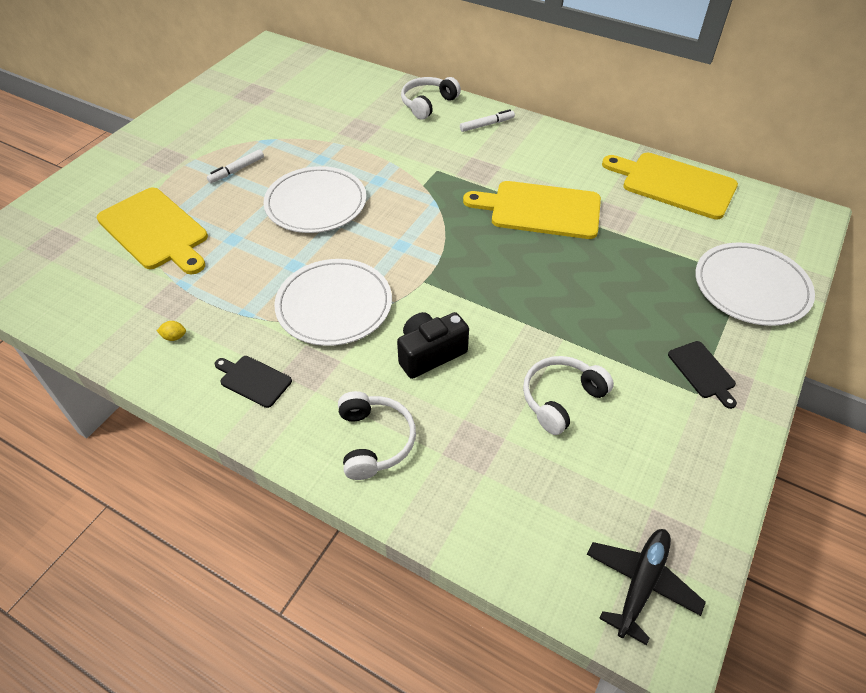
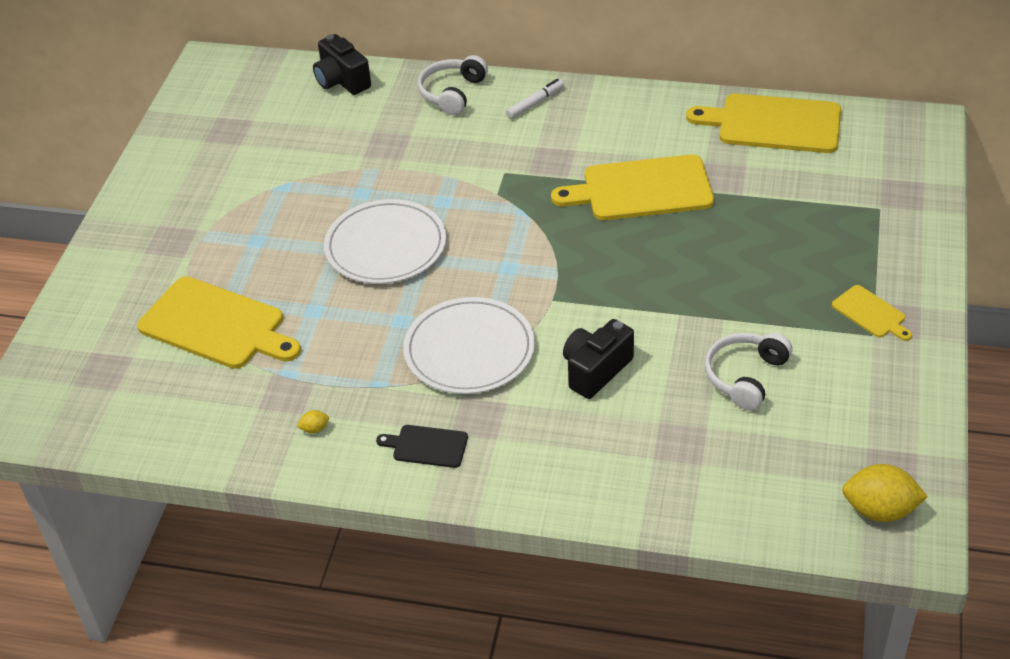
camera: 15 degrees left, 5 degrees down
white marker [207,149,264,183] -> none
white headphones [338,391,416,480] -> none
black plane [587,529,706,645] -> yellow lemon [842,464,928,522]
black cutting board [668,341,737,409] -> yellow cutting board [832,285,912,341]
white plate [695,242,815,326] -> none
none -> black camera [313,34,371,95]

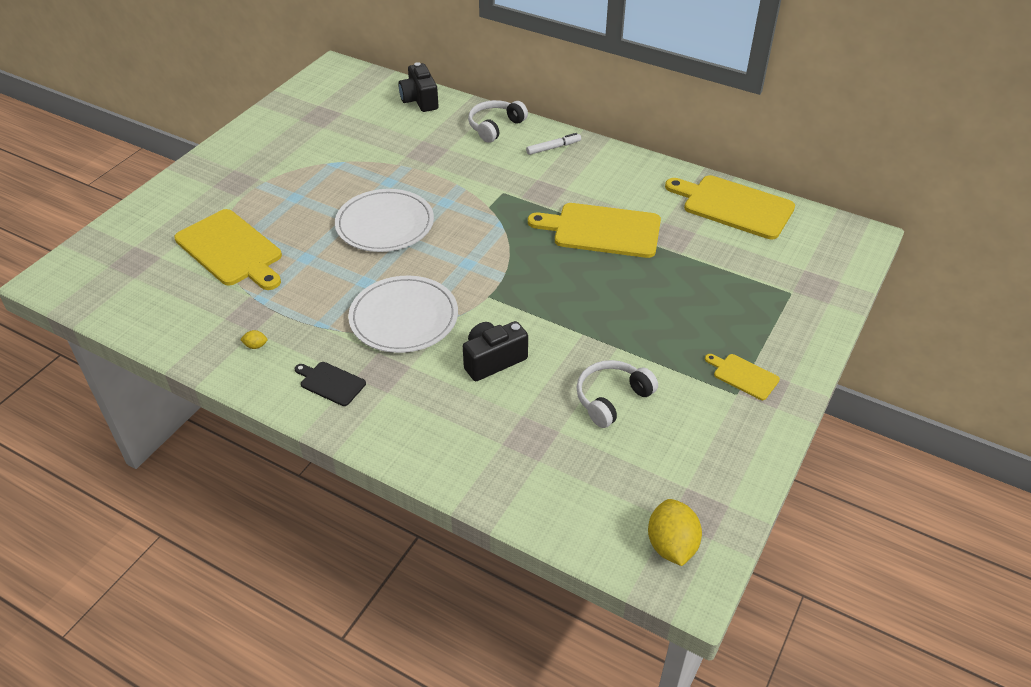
camera: 15 degrees right, 0 degrees up
yellow cutting board [832,285,912,341] -> yellow cutting board turned 150 degrees clockwise [705,354,780,400]
yellow lemon [842,464,928,522] -> yellow lemon turned 60 degrees clockwise [648,499,702,566]

